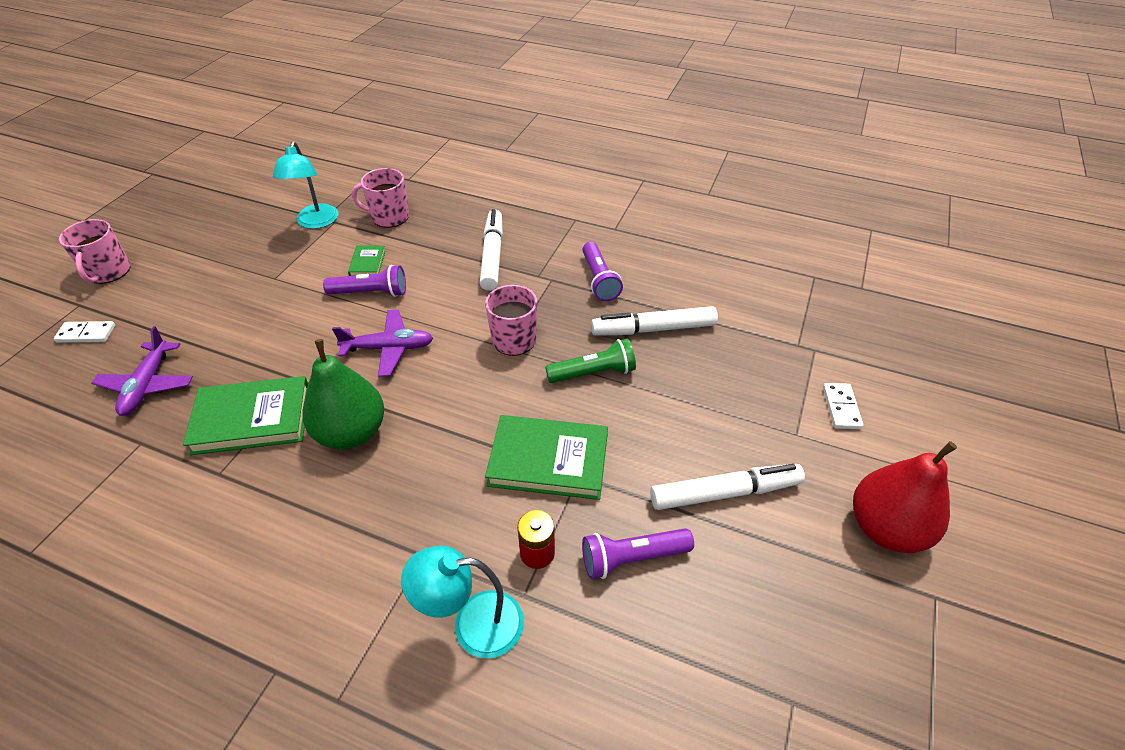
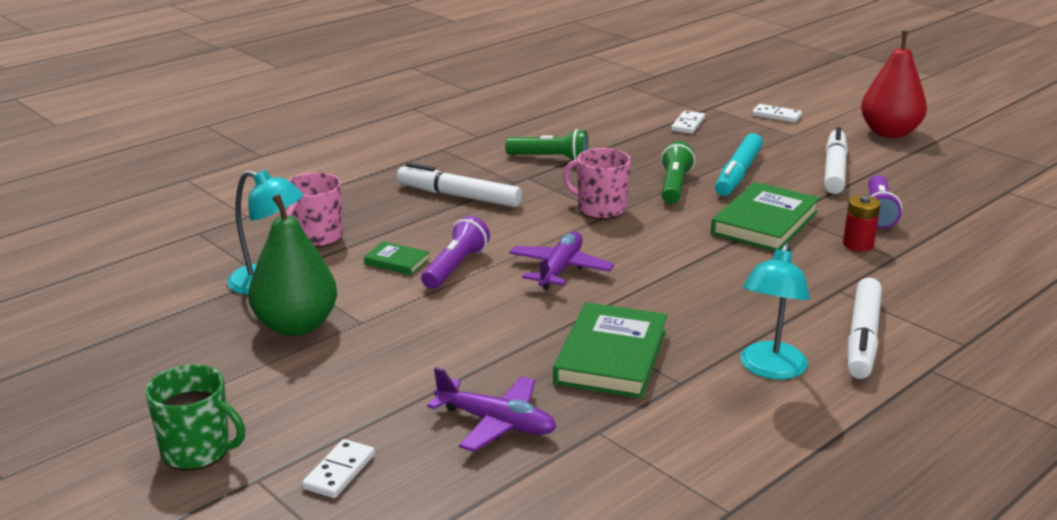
camera: 65 degrees left, 20 degrees down
pink mug [59,219,130,284] -> green mug [145,365,245,470]
green pear [302,339,384,450] -> green pear moved to [248,194,337,336]
turquoise lamp [401,546,524,659] -> turquoise lamp moved to [740,243,810,379]
purple flashlight [582,242,623,301] -> green flashlight [505,129,588,160]
white marker [591,306,718,336] -> white marker moved to [848,278,882,379]
none -> white domino [671,111,705,134]
none -> turquoise marker [715,133,763,196]

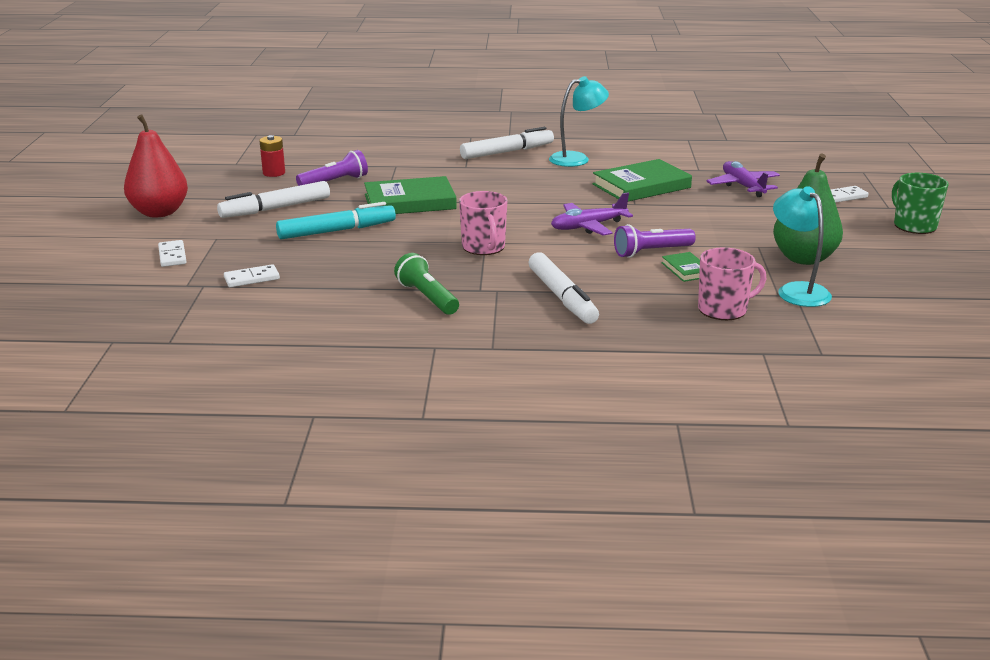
camera: 135 degrees left, 0 degrees up
green flashlight [661,141,695,204] -> none
red battery [843,195,881,252] -> red battery moved to [259,135,285,177]

